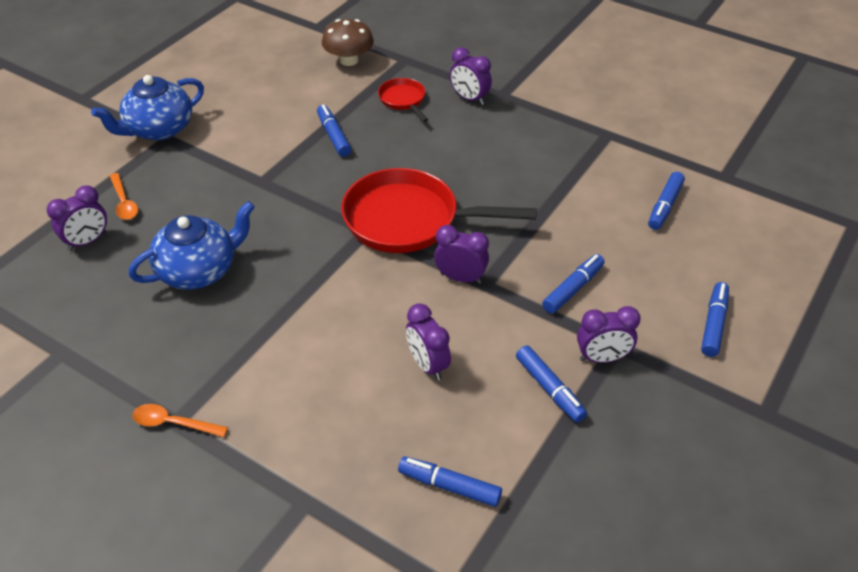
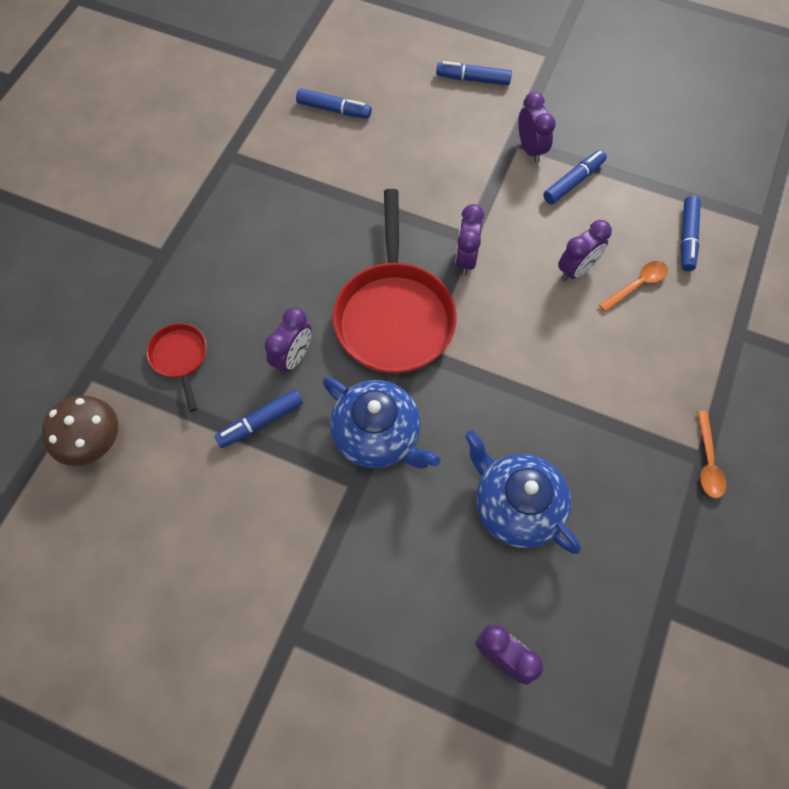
camera: 100 degrees left, 20 degrees up
blue teapot [91,75,204,141] -> blue teapot moved to [323,377,441,469]
orange spoon [110,173,138,220] -> orange spoon moved to [599,261,668,312]
red pan [378,78,428,122] -> red pan turned 105 degrees clockwise [147,323,207,412]
purple clock [450,47,492,105] -> purple clock moved to [265,308,312,375]
blue marker [542,254,605,314] -> none

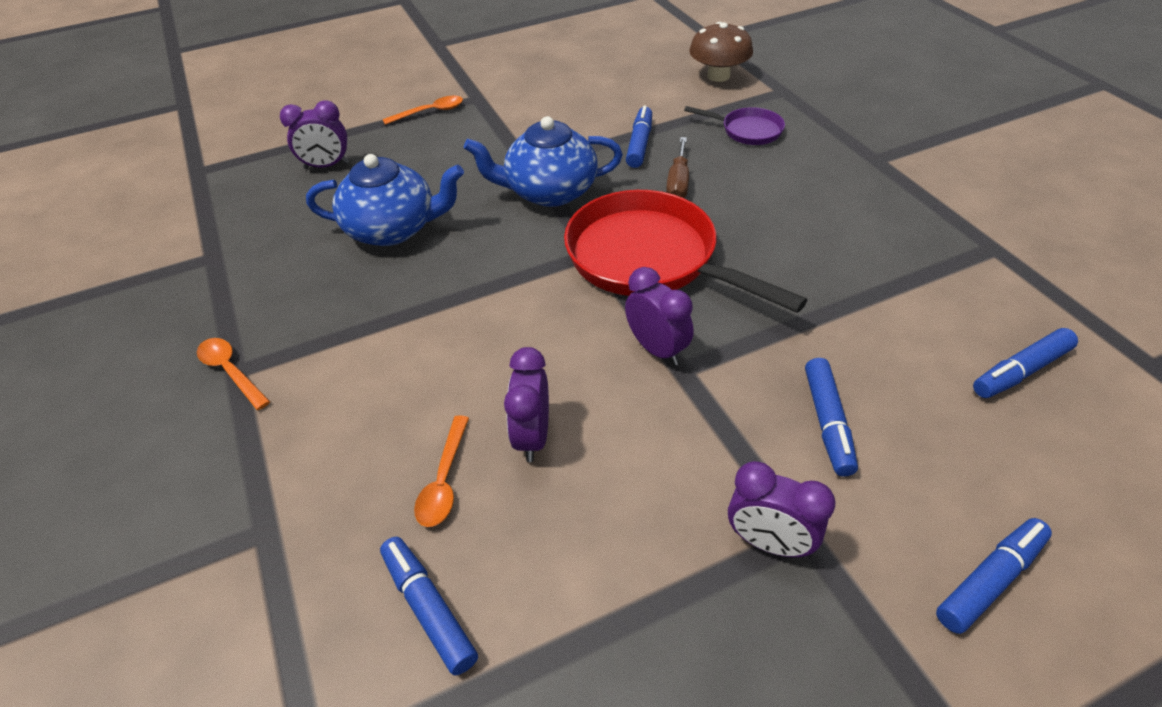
camera: 135 degrees right, 20 degrees down
red pan [147,323,207,412] -> purple pan [684,106,785,145]
purple clock [265,308,312,375] -> brown screwdriver [666,137,689,198]
blue marker [543,150,607,204] -> blue marker moved to [805,358,858,477]
none -> orange spoon [382,95,463,125]

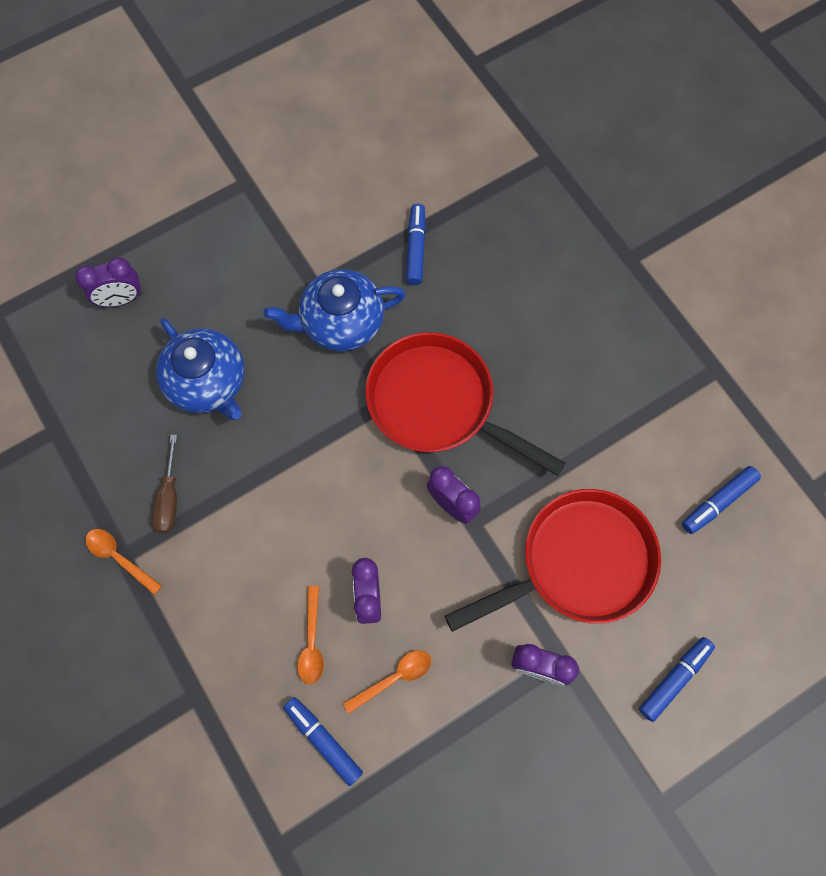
camera: 10 degrees left, 25 degrees up
blue teapot [306,154,464,246] -> blue teapot turned 60 degrees clockwise [156,318,245,420]
orange spoon [382,95,463,125] -> orange spoon moved to [343,650,431,714]
brown screwdriver [666,137,689,198] -> brown screwdriver moved to [152,435,177,533]
purple pan [684,106,785,145] -> none
brown mushroom [689,22,753,82] -> none
blue marker [805,358,858,477] -> red pan [445,489,661,632]

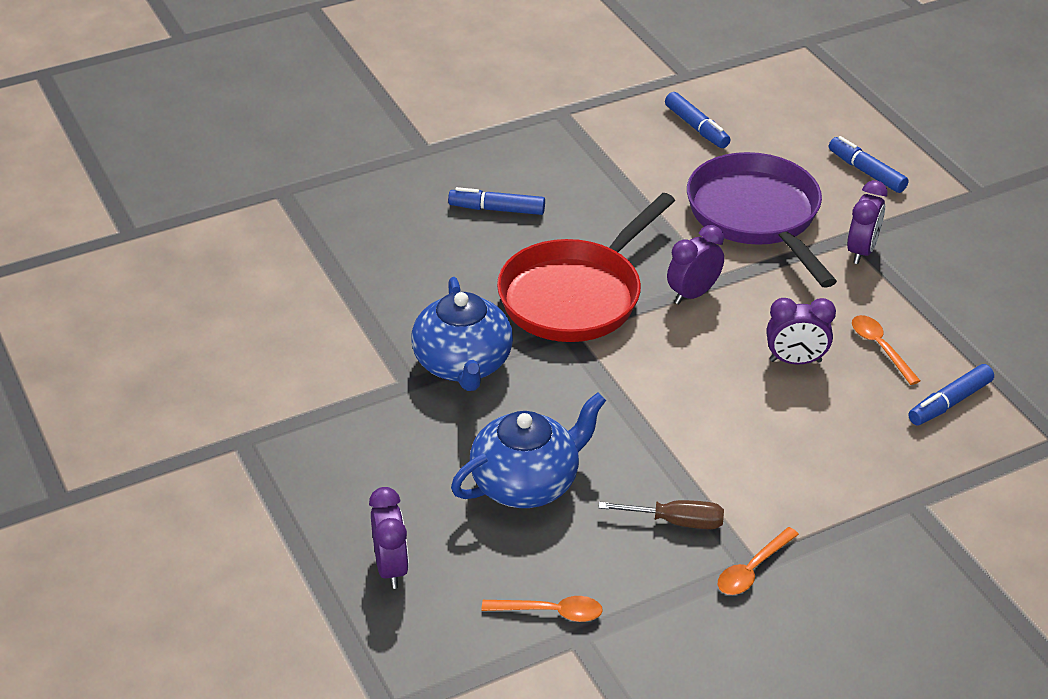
camera: 85 degrees left, 30 degrees down
orange spoon [297,586,324,684] -> orange spoon moved to [482,596,603,622]
blue marker [406,204,426,285] -> blue marker moved to [448,187,545,215]
red pan [445,489,661,632] -> purple pan [687,152,837,288]

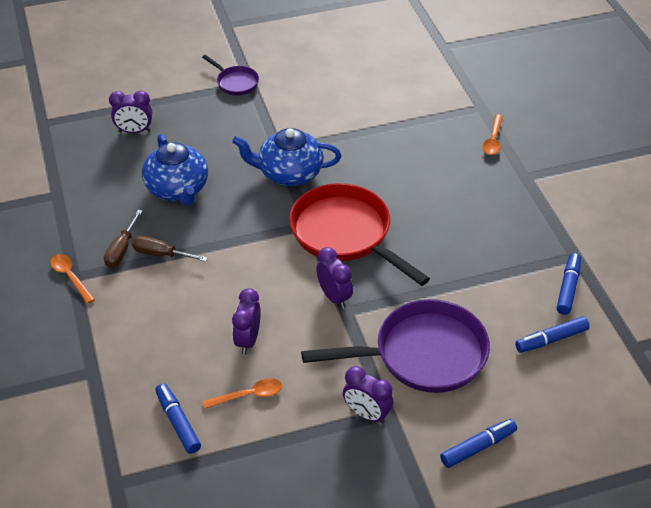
camera: 100 degrees right, 5 degrees up
blue marker [448,187,545,215] -> blue marker moved to [556,253,581,315]
orange spoon [482,596,603,622] -> orange spoon moved to [483,114,503,155]
none -> brown screwdriver [132,236,207,262]
none -> purple pan [202,55,259,95]

